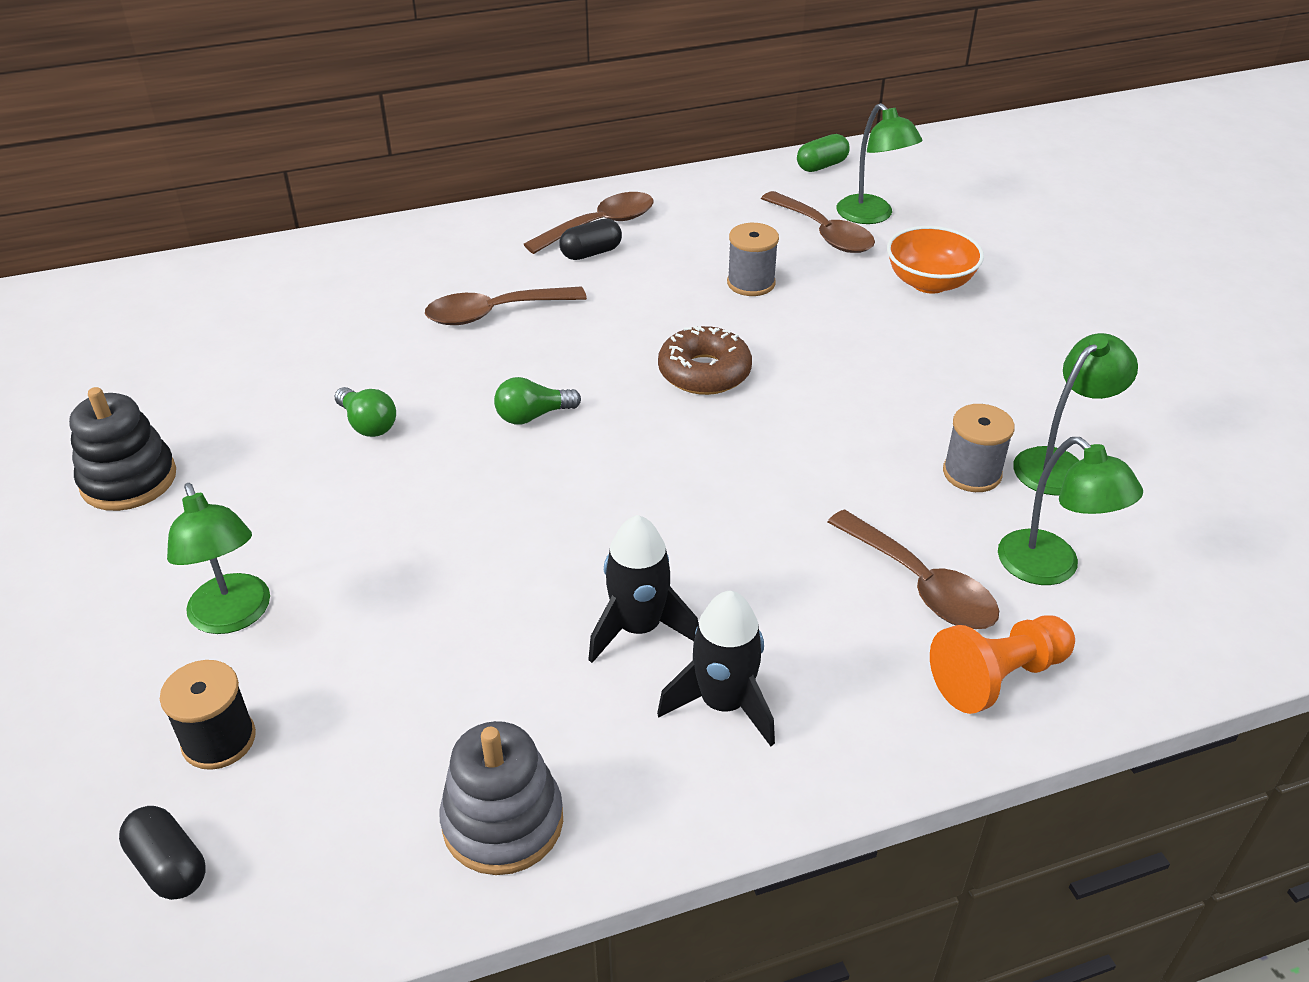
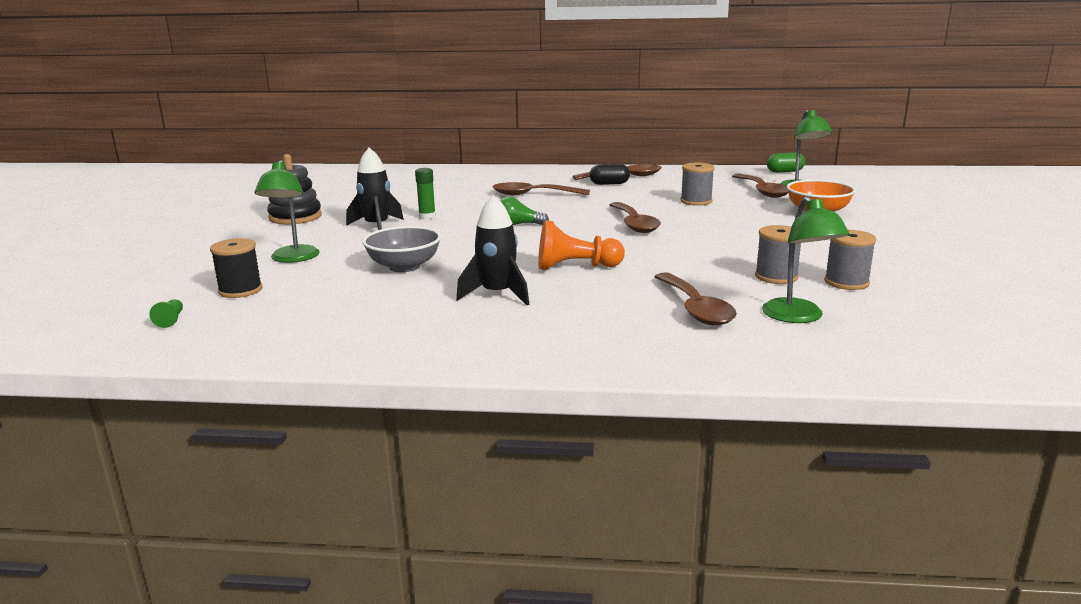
camera: 25 degrees right, 20 degrees down
black capsule [119,806,206,900] -> green pawn [149,299,183,328]
green light bulb [334,387,396,437] -> green glue stick [415,168,436,220]
grey stacking toy [439,721,563,875] -> none
black rocket [657,591,775,746] -> black rocket moved to [346,148,404,230]
brown donut [658,326,752,395] -> brown spoon [610,202,661,233]
orange pawn [930,615,1075,714] -> orange pawn moved to [538,220,625,270]
green lamp [1013,333,1138,496] -> grey spool [824,230,876,290]
none -> grey bowl [362,226,441,272]

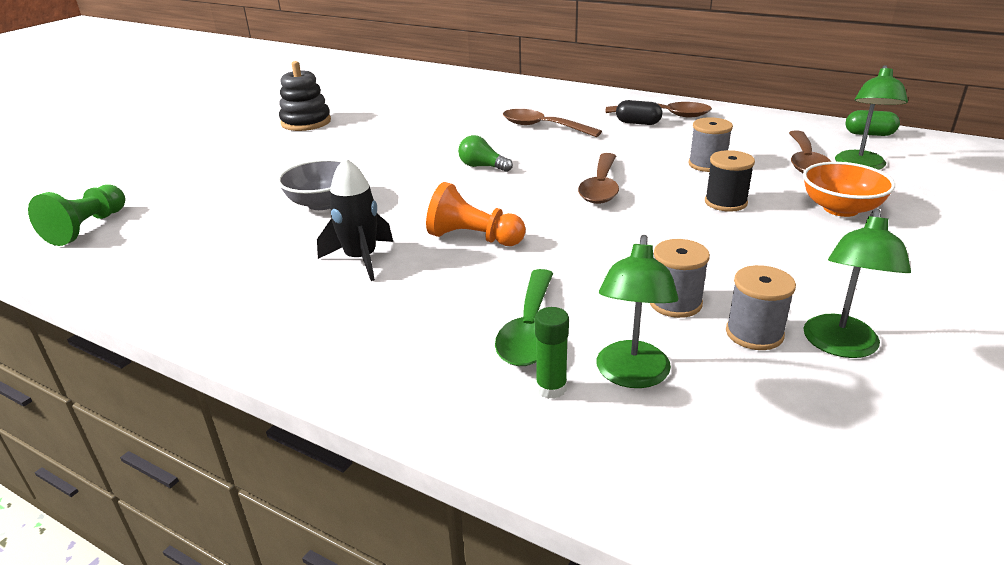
camera: 25 degrees right, 10 degrees up
green pawn [149,299,183,328] -> green pawn [28,185,125,246], size x2.21
black spool [210,238,262,298] -> black spool moved to [705,150,755,212]
green lamp [255,160,320,263] -> green lamp moved to [803,208,911,358]
black rocket [346,148,404,230] -> none
green glue stick [415,168,436,220] -> green glue stick moved to [535,307,569,399]
brown spoon [654,272,737,326] -> green spoon [495,269,553,366]

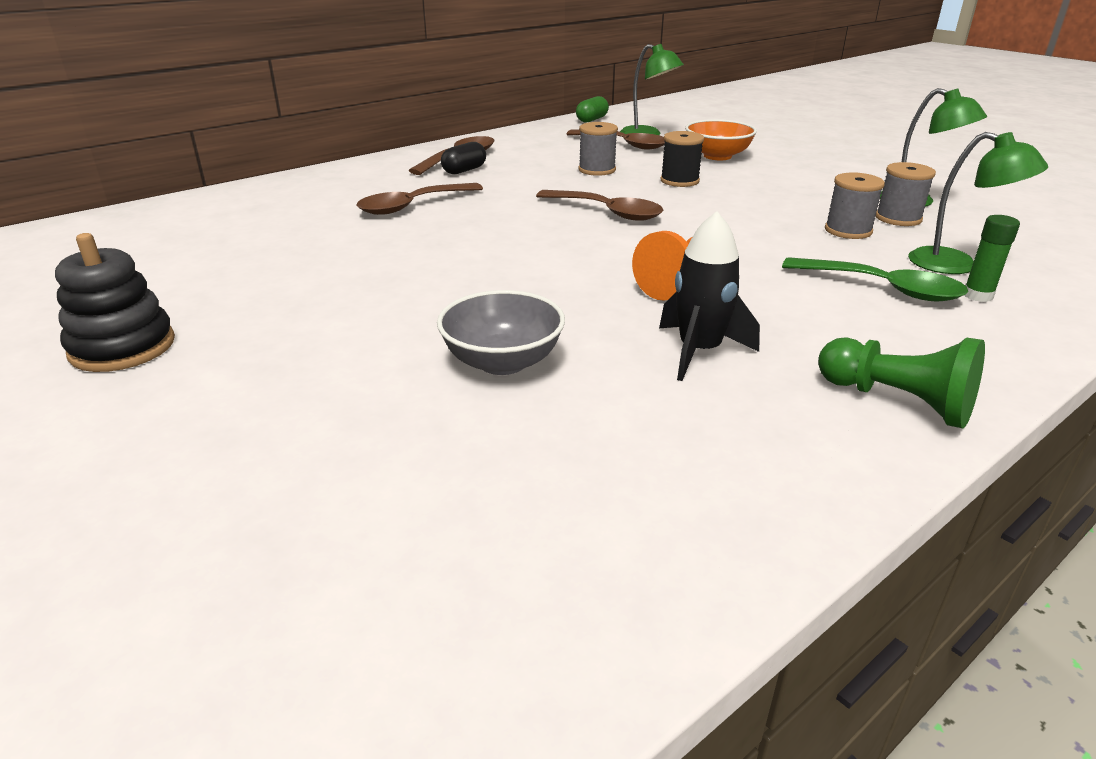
camera: 70 degrees left, 0 degrees up
green pawn [28,185,125,246] -> green pawn moved to [818,337,985,428]
green light bulb [458,135,513,172] -> none

